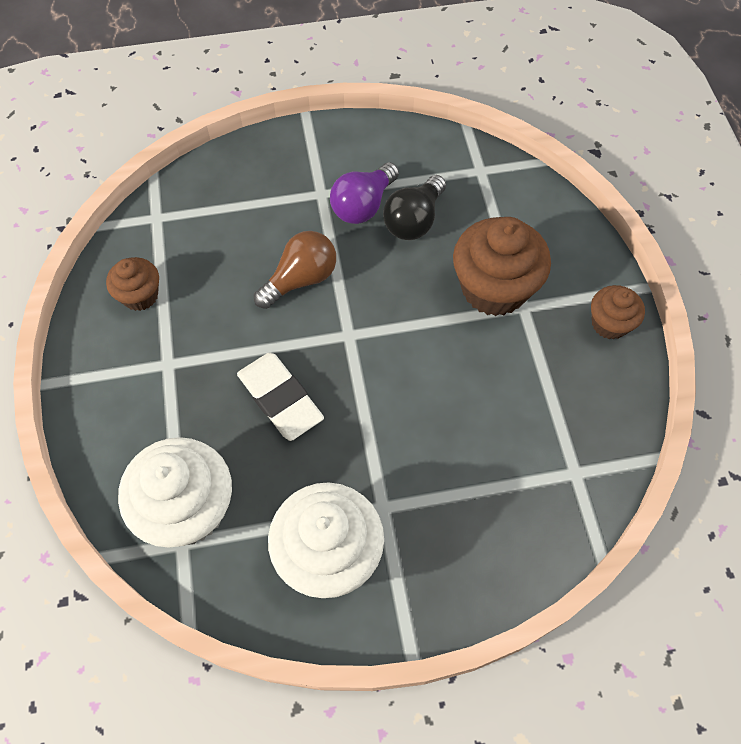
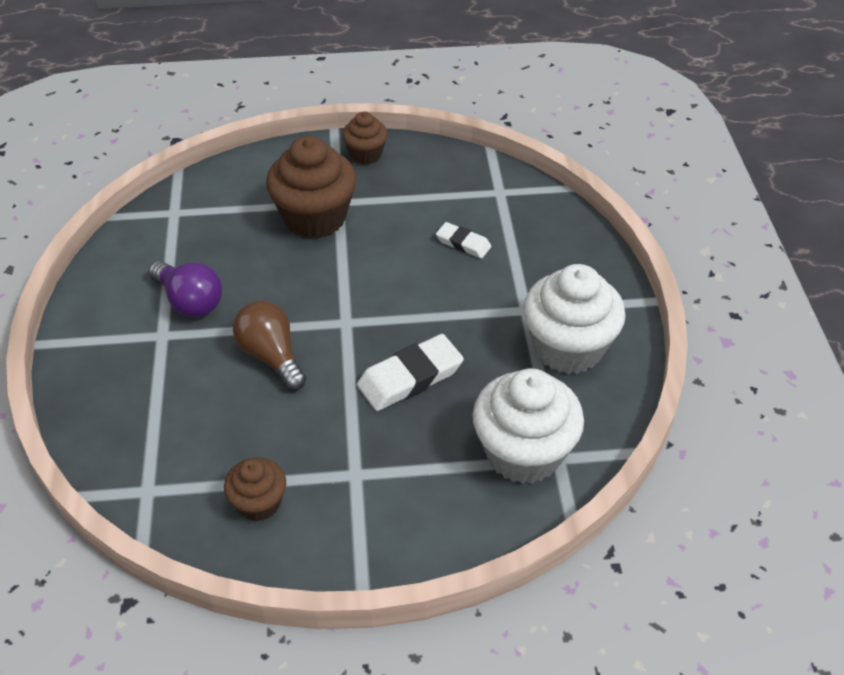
camera: 85 degrees left, 15 degrees down
black light bulb [383,175,446,240] -> none
none -> white eraser [436,222,491,258]

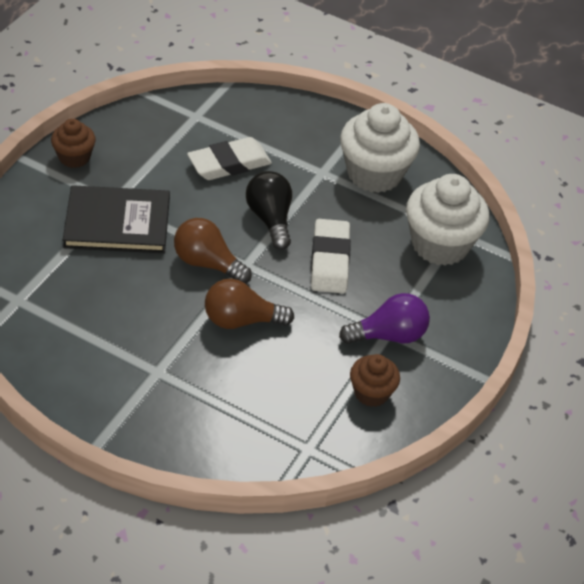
camera: 60 degrees left, 0 degrees up
purple light bulb [149,261,222,317] -> purple light bulb moved to [339,293,430,344]
brown cupcake [266,136,357,238] -> black book [63,185,170,253]
white eraser [436,222,491,258] -> white eraser [187,137,272,180], size x1.71
none -> brown light bulb [174,218,252,283]
none -> black light bulb [246,171,292,250]

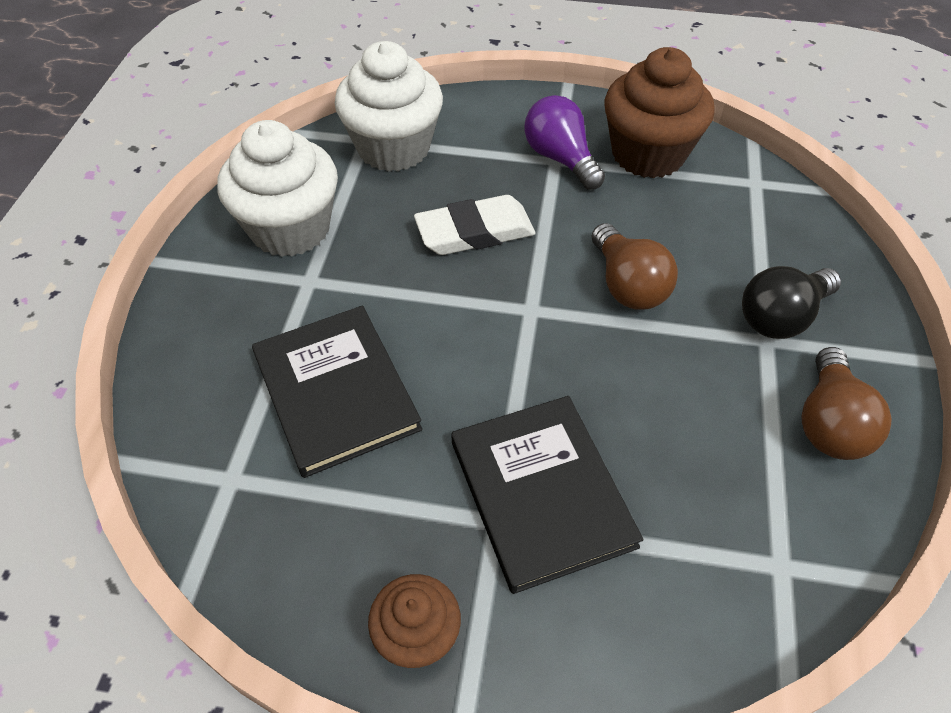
camera: 105 degrees left, 5 degrees up
brown light bulb [174,218,252,283] -> brown light bulb moved to [801,347,891,460]
white eraser [187,137,272,180] -> black book [252,306,422,478]
black light bulb [246,171,292,250] -> black light bulb moved to [742,266,841,339]
brown cupcake [350,354,400,407] -> brown cupcake [605,47,715,178], size x1.82

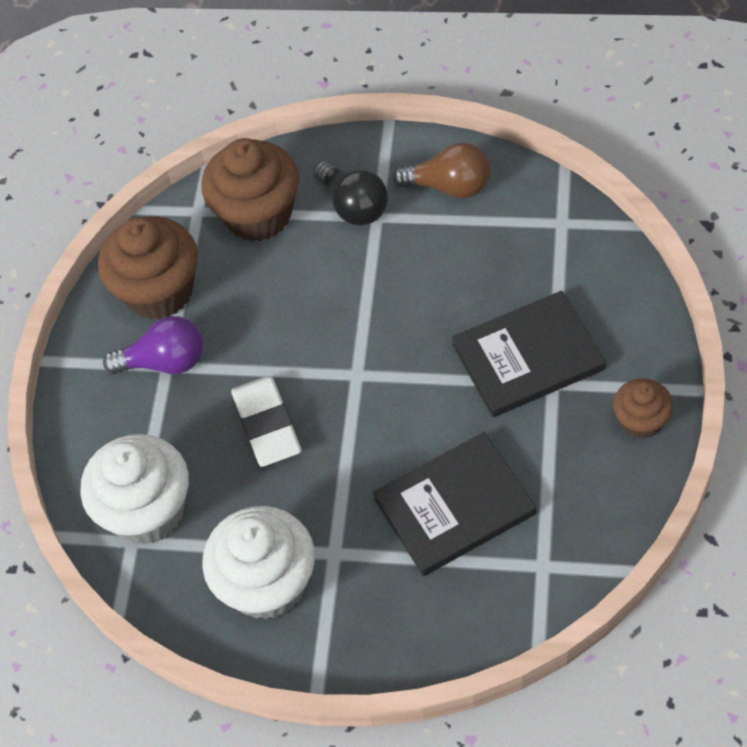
camera: 85 degrees left, 5 degrees up
purple light bulb [524,95,605,190] -> purple light bulb turned 150 degrees counterclockwise [103,316,203,374]
brown light bulb [592,223,678,310] -> none
none -> brown cupcake [201,138,299,242]

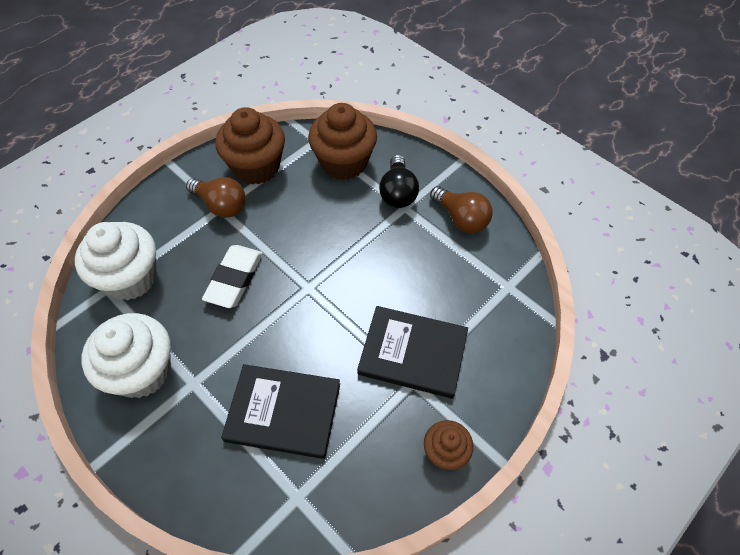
camera: 30 degrees right, 0 degrees up
purple light bulb [103,316,203,374] -> brown light bulb [186,177,246,218]

